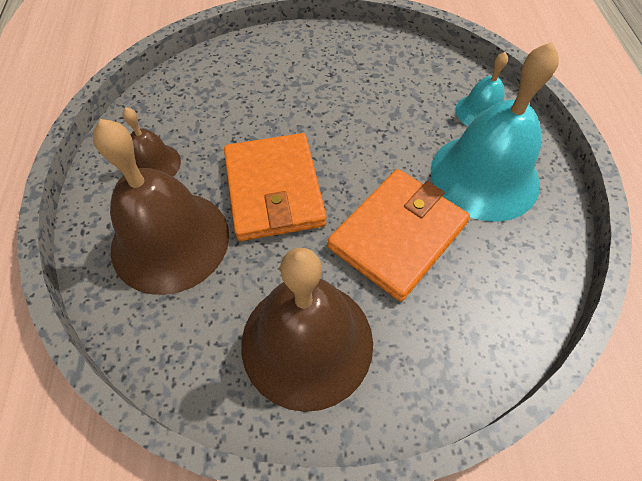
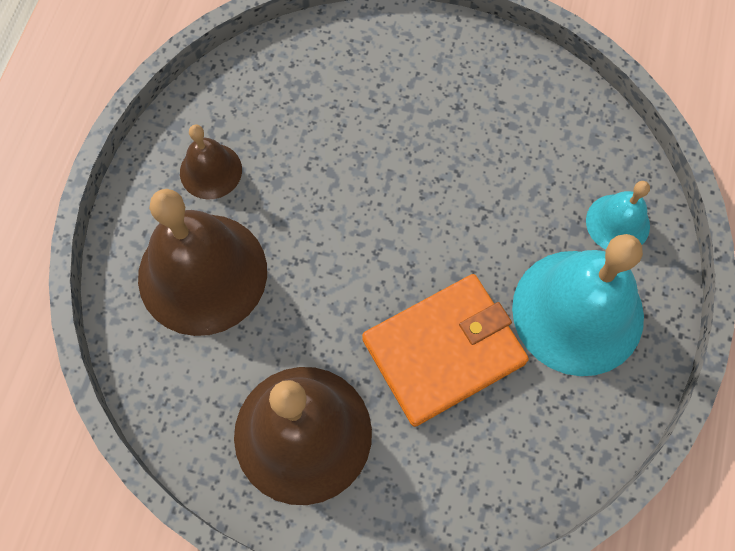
camera: 20 degrees right, 10 degrees up
orange wallet [224,133,327,241] -> none

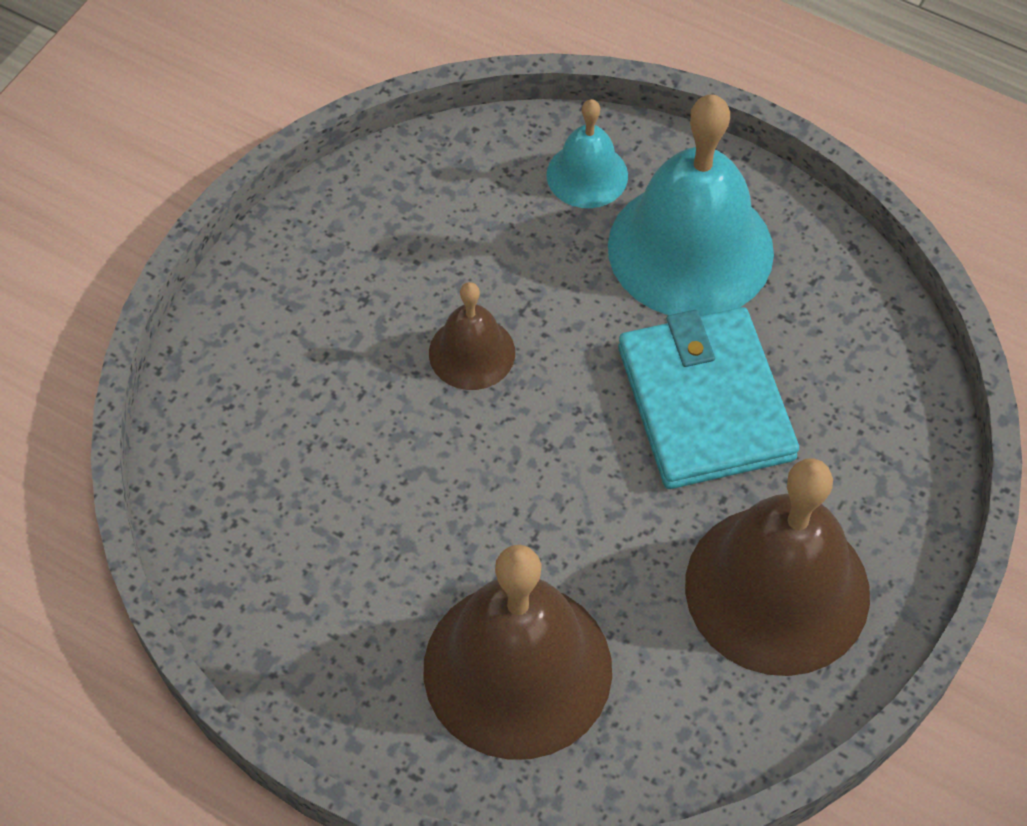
camera: 75 degrees left, 10 degrees down
brown bell [180,125,242,200] -> brown bell moved to [429,282,515,390]
orange wallet [362,274,529,427] -> turquoise wallet [618,307,799,489]

